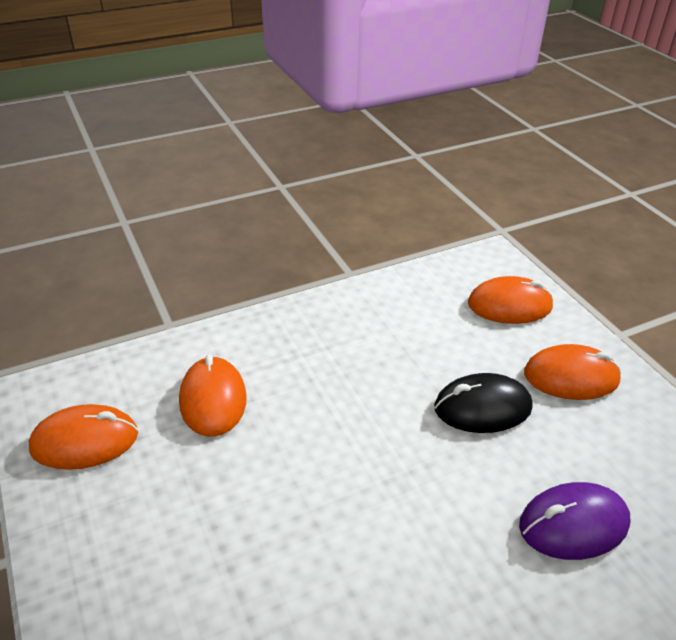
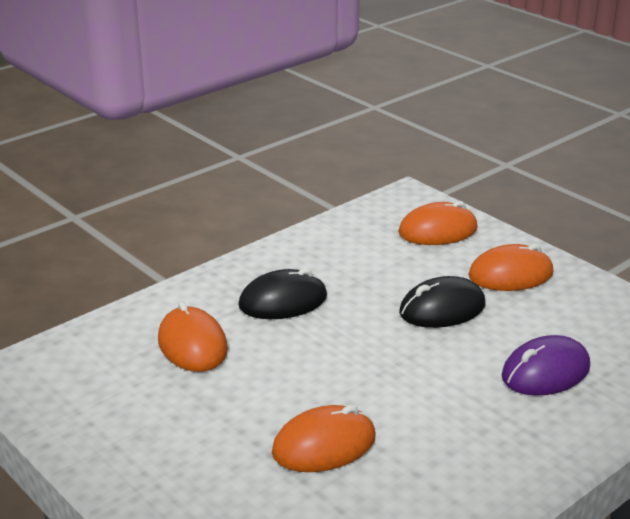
camera: 15 degrees left, 10 degrees down
orange mouse [28,404,138,470] -> orange mouse moved to [272,405,376,472]
none -> black mouse [238,268,327,319]

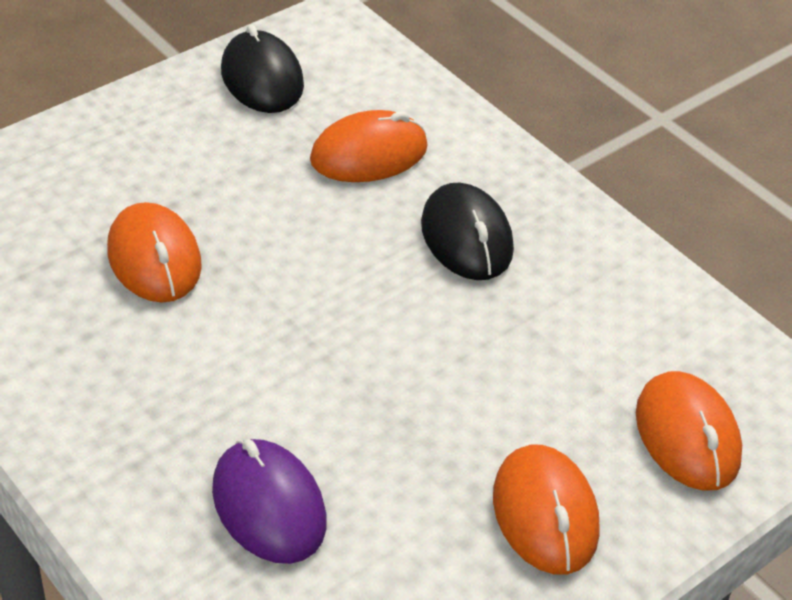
camera: 90 degrees right, 15 degrees up
black mouse [399,276,485,328] -> black mouse moved to [221,25,304,113]

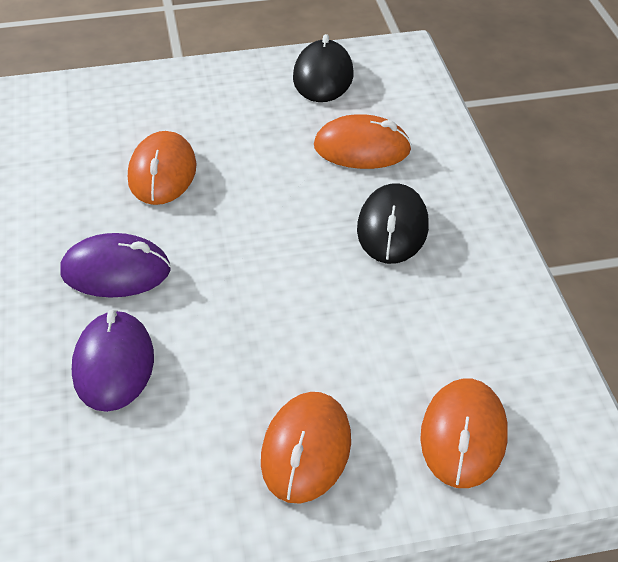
camera: 30 degrees right, 0 degrees up
none -> purple mouse [60,233,171,298]

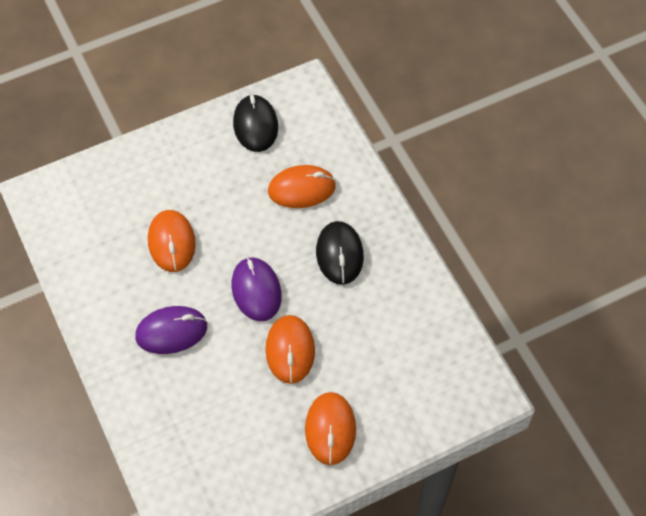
camera: 15 degrees left, 15 degrees up
purple mouse [72,309,154,412] -> purple mouse moved to [232,257,282,321]
orange mouse [420,378,508,488] -> orange mouse moved to [265,315,315,384]

